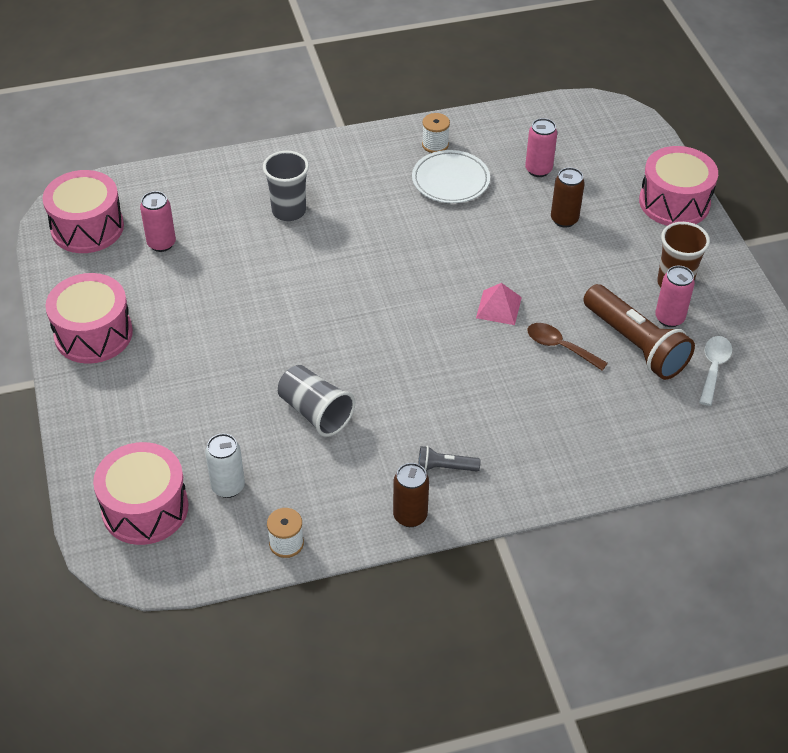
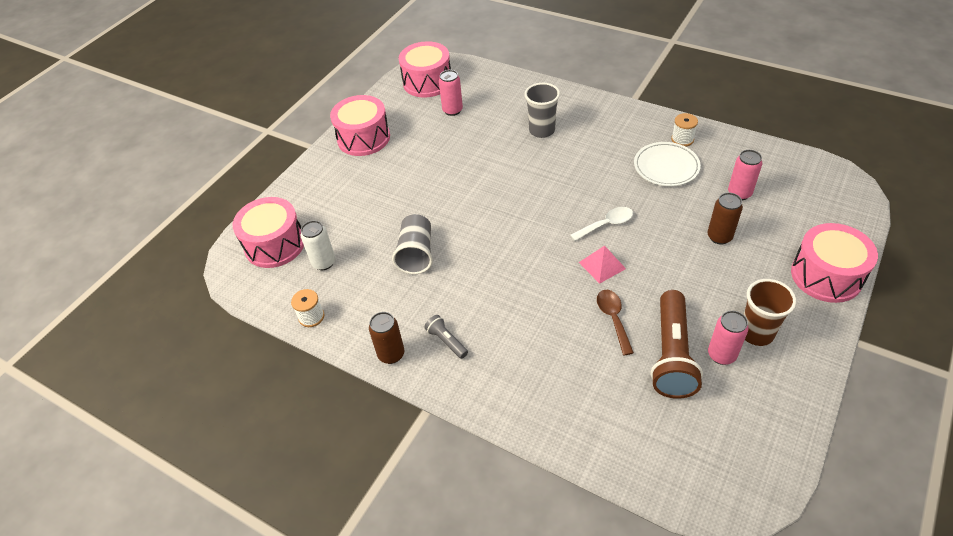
camera: 50 degrees right, 0 degrees up
white spoon [699,336,732,406] -> white spoon moved to [570,207,633,241]

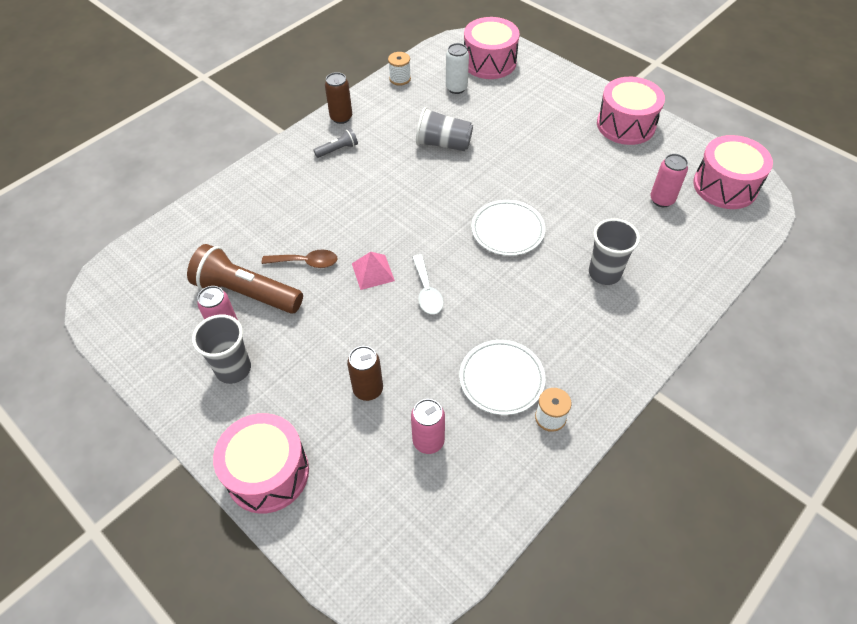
camera: 100 degrees right, 5 degrees up
brown cup [744,279,796,346] -> grey cup [192,314,251,384]
none -> white plate [471,200,545,256]

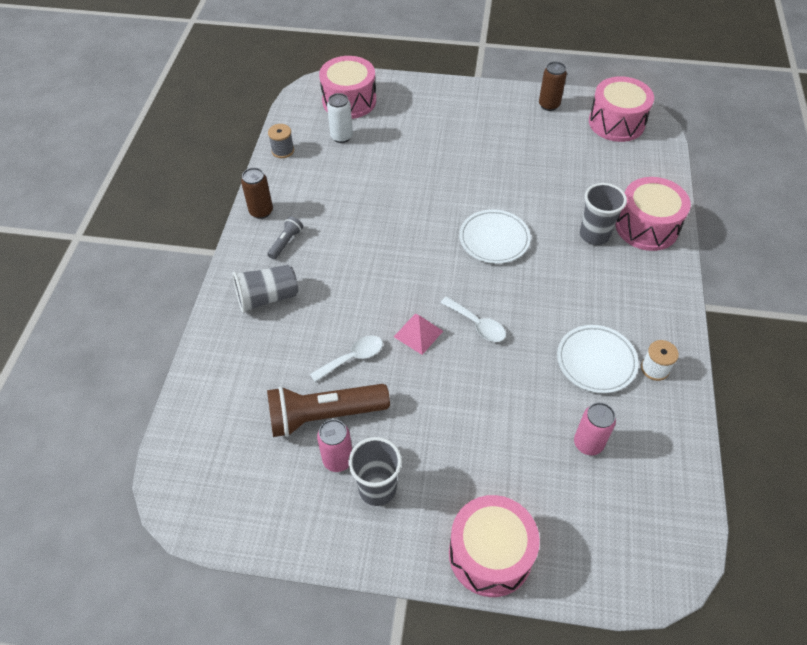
camera: 35 degrees left, 0 degrees up
brown spoon [262,250,337,268] -> white spoon [310,335,383,382]
brown can [347,346,383,401] -> brown can moved to [539,62,567,111]
white spool [388,52,411,86] -> grey spool [268,124,294,158]
grey cup [416,107,473,151] -> grey cup moved to [232,265,298,313]
pink drum [597,77,665,145] -> pink drum moved to [615,177,691,251]
pink can [650,154,688,207] -> none

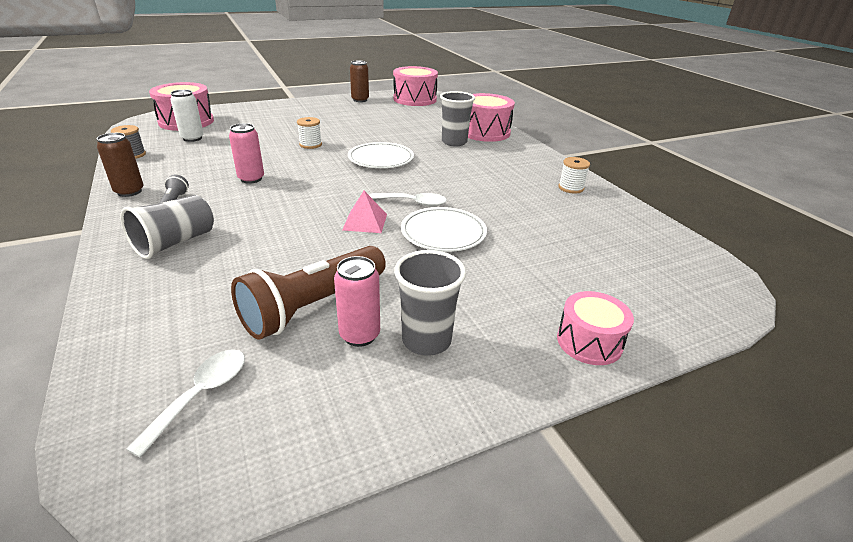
camera: 35 degrees left, 20 degrees down
white spoon [310,335,383,382] -> white spoon moved to [126,349,245,458]
pink drum [449,495,540,597] -> pink drum [557,291,634,365], size x0.63
white plate [557,325,638,393] -> white plate moved to [401,207,487,252]
pink can [574,402,616,455] -> pink can moved to [229,123,264,184]
none -> white spool [297,117,322,149]

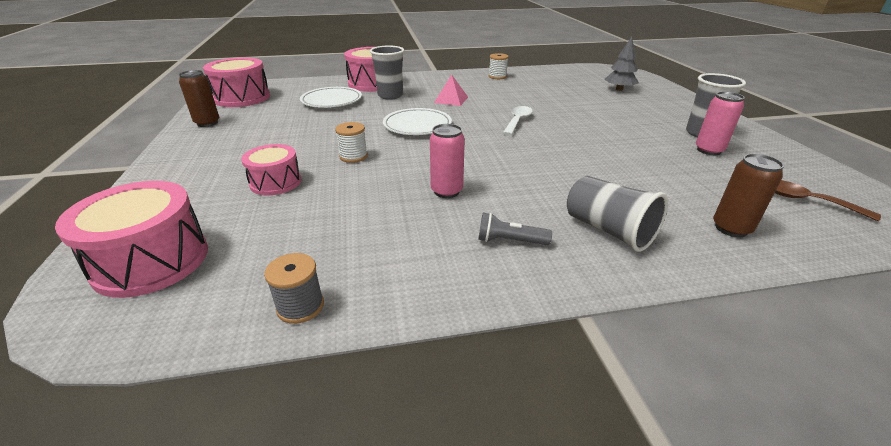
camera: 75 degrees left, 0 degrees up
brown can [97,133,144,197] -> brown can moved to [713,154,784,237]
white spoon [126,349,245,458] -> brown spoon [775,180,881,221]
white can [170,90,204,142] -> none
brown flashlight [231,246,386,340] -> none
pink pyramid [342,191,387,233] -> pink pyramid moved to [434,75,468,106]
white plate [401,207,487,252] -> white plate moved to [300,87,362,108]
pink drum [557,291,634,365] -> pink drum moved to [241,144,302,195]
none -> grey tree [604,37,639,91]

